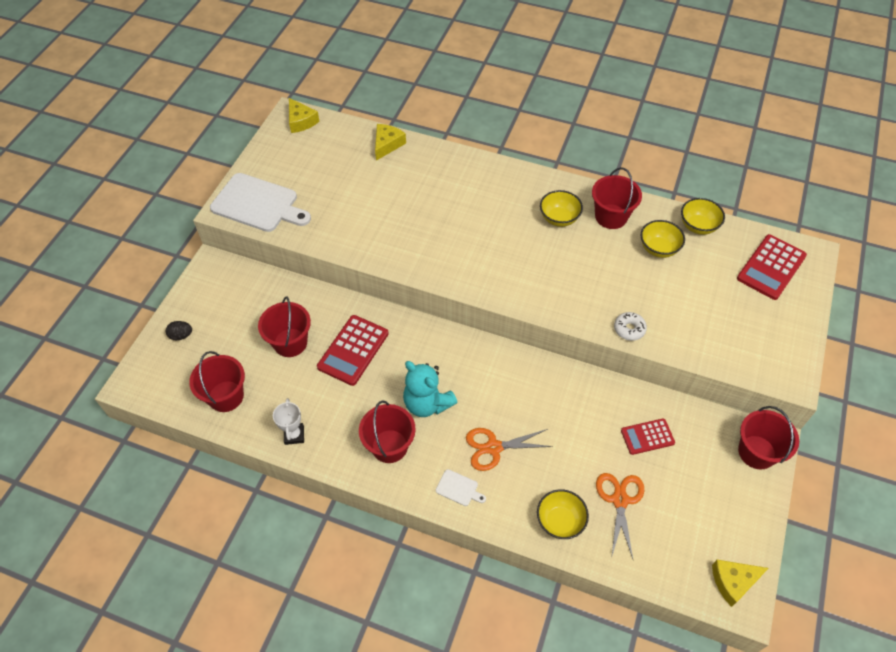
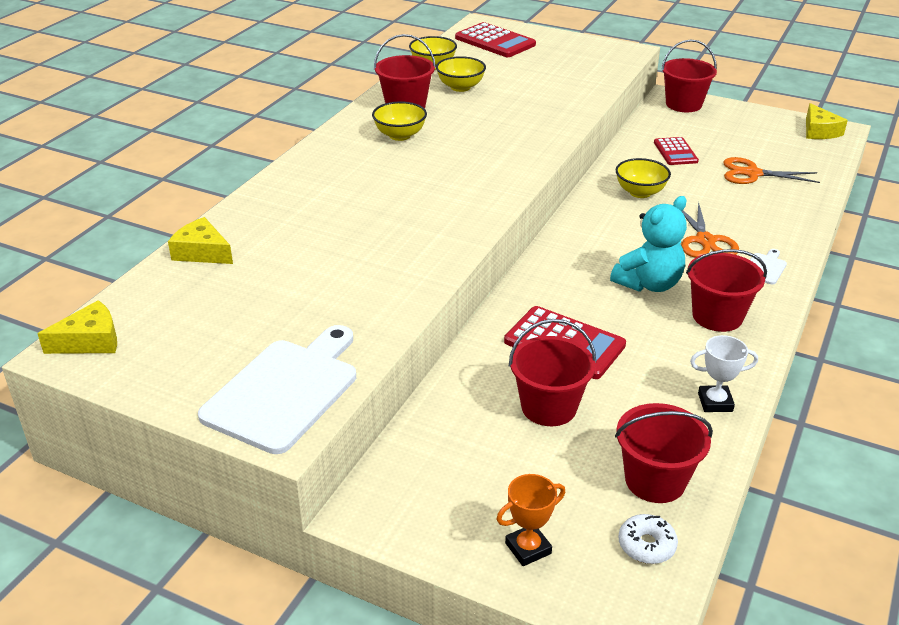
camera: 85 degrees left, 20 degrees down
black egg [166,321,192,340] -> orange trophy [496,474,565,566]
yellow bowl [537,489,589,539] -> yellow bowl moved to [616,158,671,198]
white donut [614,312,647,341] -> white donut moved to [618,514,678,564]

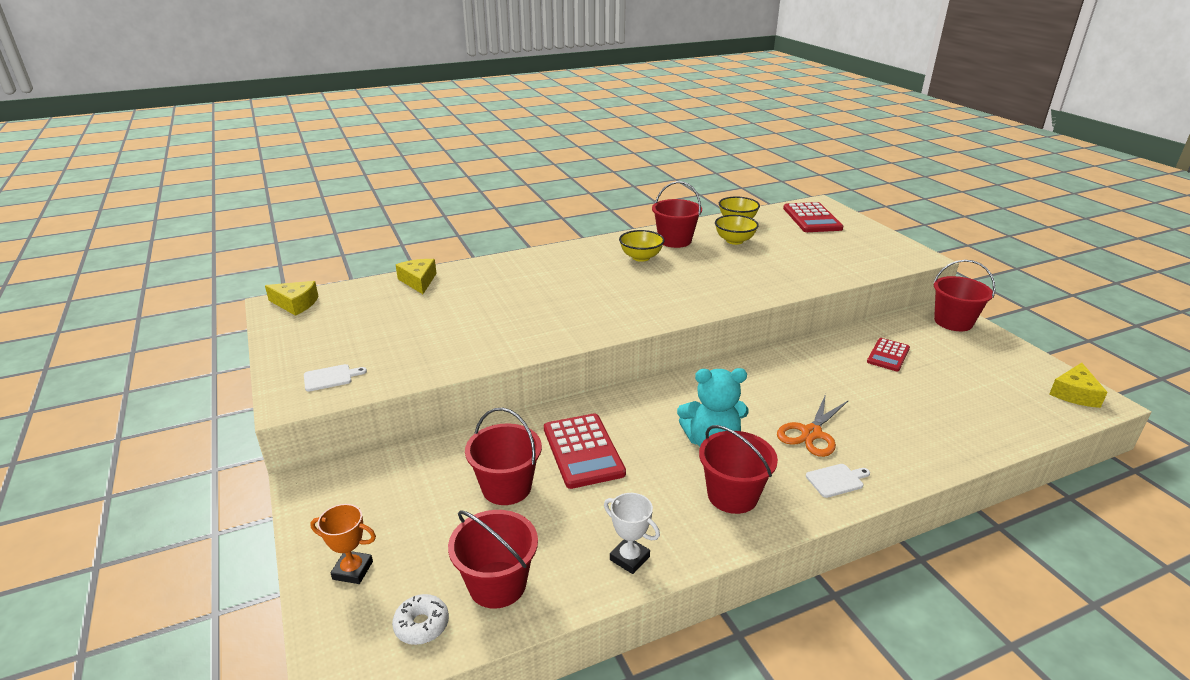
camera: 40 degrees right, 5 degrees down
white cutting board [198,325,356,454] -> white cutting board [304,364,367,392], size x0.42
yellow bowl [616,158,671,198] -> none
orange scissors [723,157,820,184] -> none

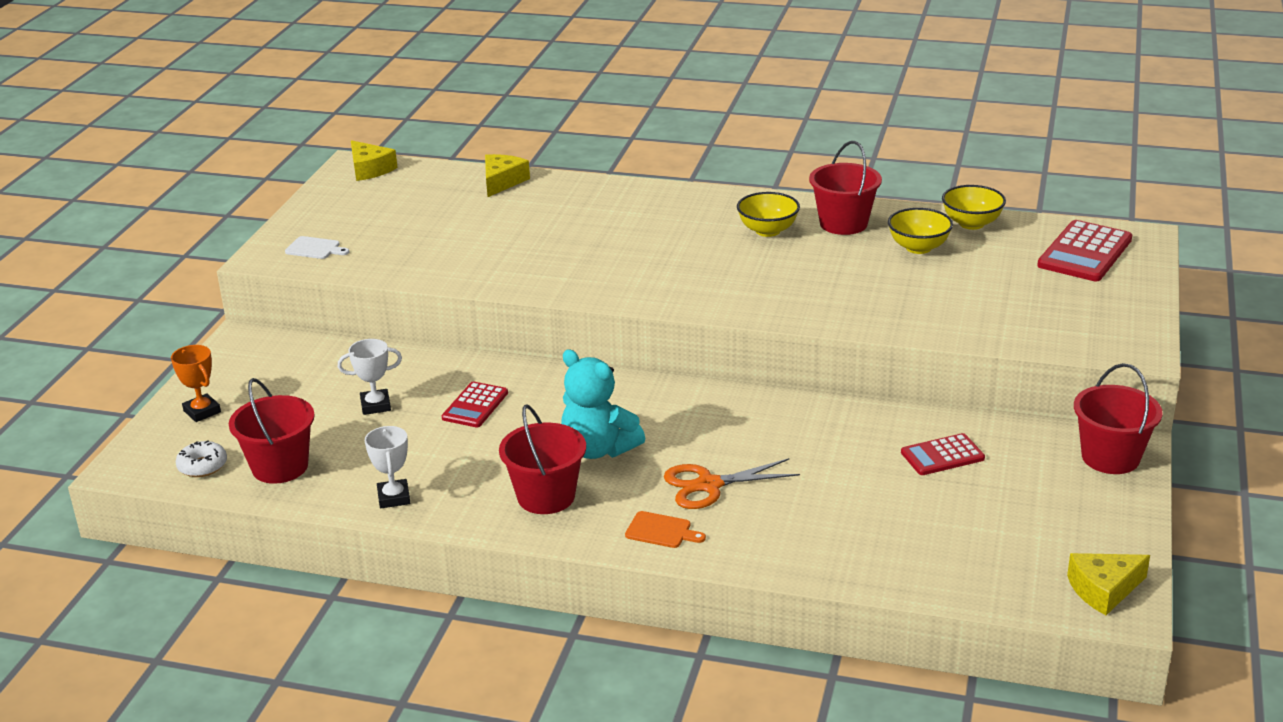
camera: 40 degrees right, 0 degrees up
red bucket [465,408,542,505] -> white trophy [338,339,402,415]
red calculator [544,414,626,489] -> red calculator [442,381,508,427], size x0.62
white cutting board [806,464,870,498] -> orange cutting board [625,511,706,548]

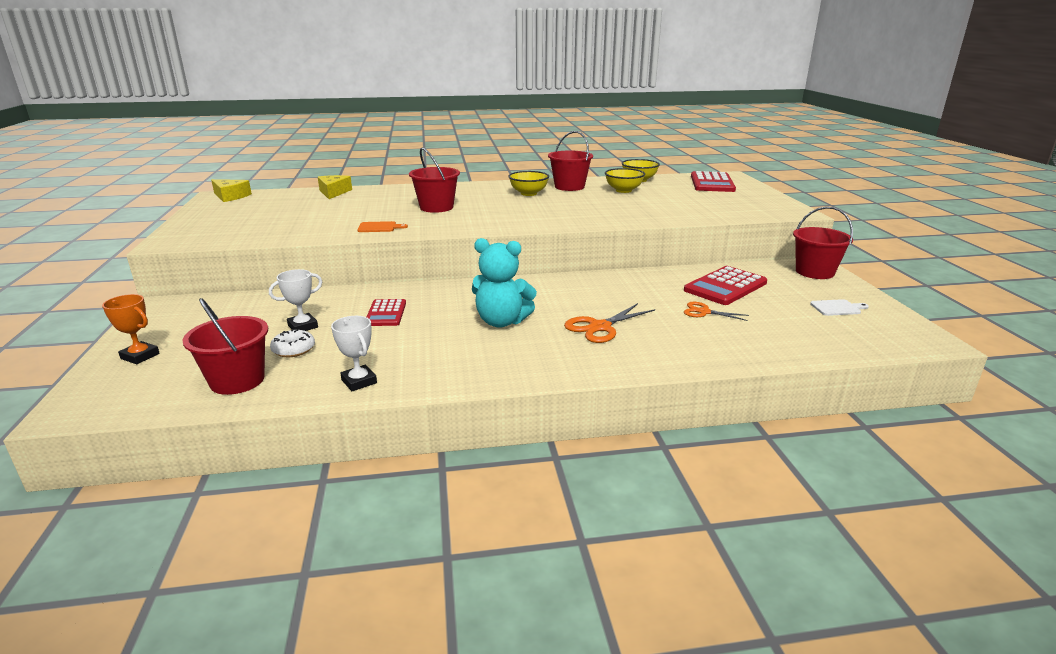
camera: 25 degrees left, 5 degrees down
white donut [176,440,227,477] -> white donut moved to [270,329,315,357]
white cutting board [285,236,349,259] -> white cutting board moved to [810,299,869,316]
red bucket [499,404,586,514] -> red bucket moved to [409,148,460,213]
orange cutting board [625,511,706,548] -> orange cutting board moved to [357,221,408,232]
red calculator [901,433,985,475] -> red calculator [684,266,767,305], size x1.61
yellow cheese [1067,553,1150,615] -> none
none -> orange scissors [684,302,749,321]

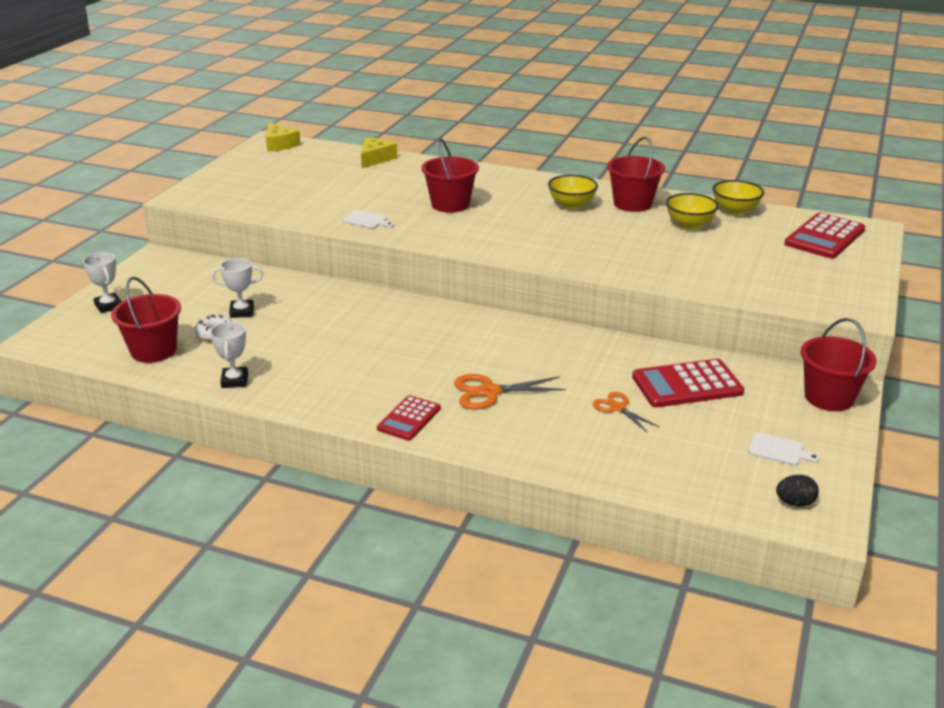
camera: 30 degrees right, 5 degrees up
orange trophy [102,294,160,364] -> white trophy [83,252,122,313]
orange cutting board [357,221,408,232] -> white cutting board [343,210,394,229]
red calculator [367,299,406,326] -> red calculator moved to [377,395,441,441]
turquoise teddy bear [472,238,537,328] -> none
none -> black egg [776,475,819,506]

